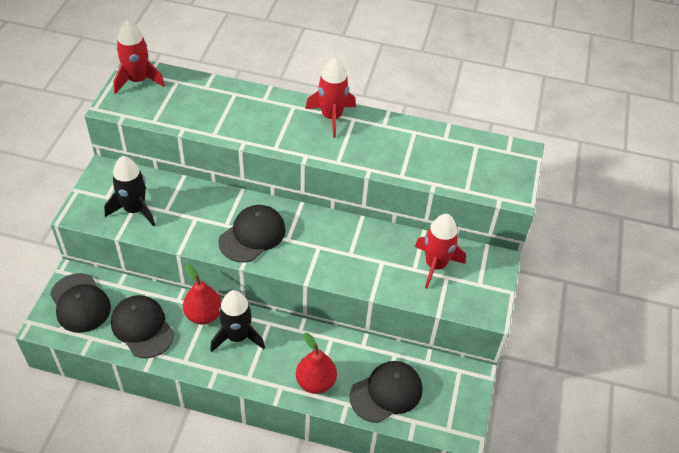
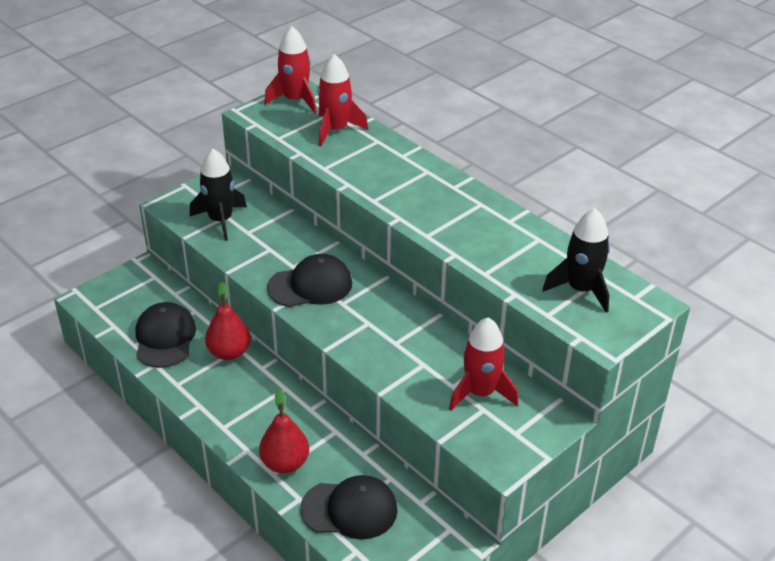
camera: 35 degrees right, 10 degrees down
black cap [50,273,111,333] -> none
black rocket [210,290,265,352] -> black rocket moved to [542,208,610,312]
red rocket [305,58,356,138] -> red rocket moved to [317,54,368,146]

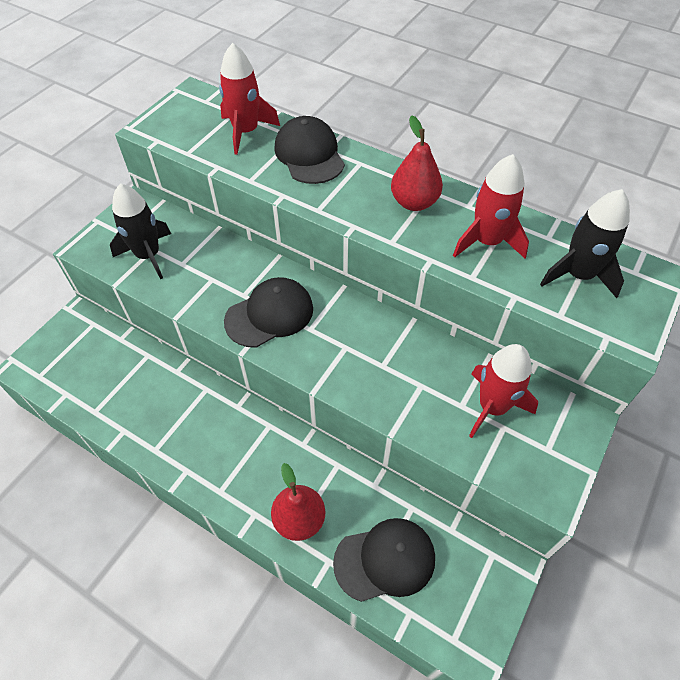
camera: 15 degrees left, 15 degrees up
black cap [136,302,196,368] -> black cap moved to [274,116,345,184]
red pear [205,282,251,360] -> red pear moved to [391,115,443,211]
red rocket [264,26,317,113] -> red rocket moved to [453,154,529,258]

